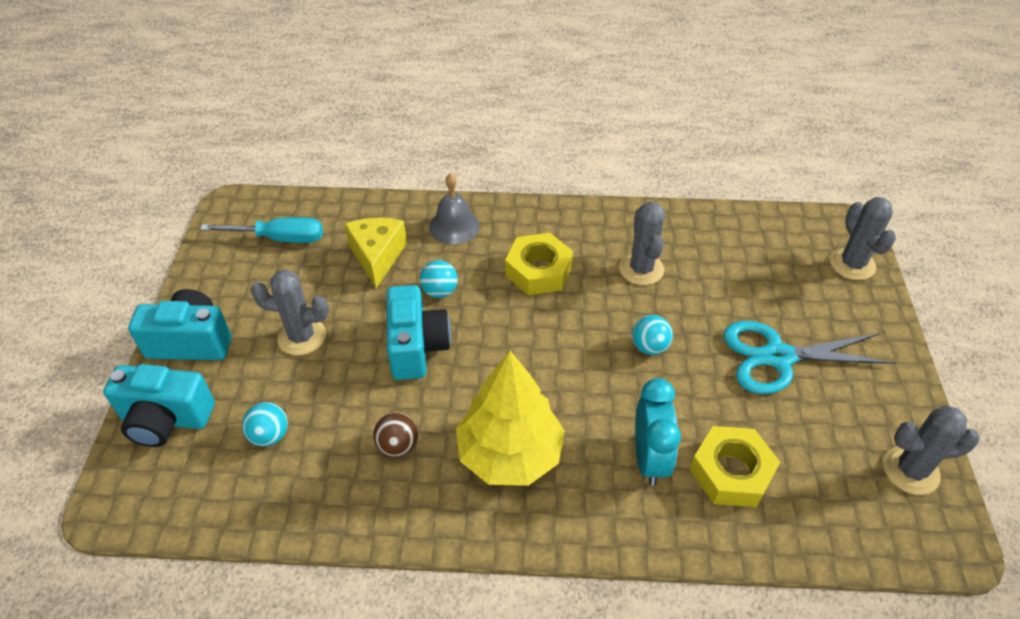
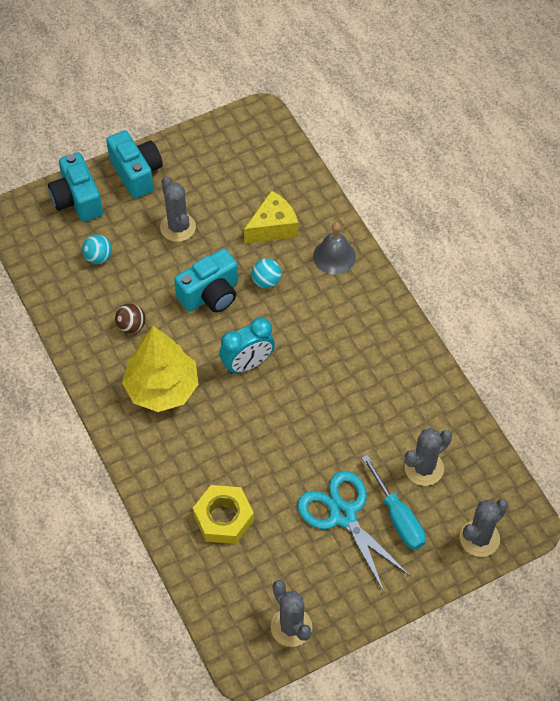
camera: 60 degrees right, 10 degrees up
turquoise screwdriver [200,217,323,243] -> turquoise screwdriver moved to [362,455,426,550]
yellow nut [505,233,573,295] -> none
grey cactus [619,202,665,285] -> grey cactus moved to [405,428,452,486]
turquoise ball [632,315,673,355] -> none
turquoise clock [635,378,681,486] -> turquoise clock moved to [219,317,275,374]

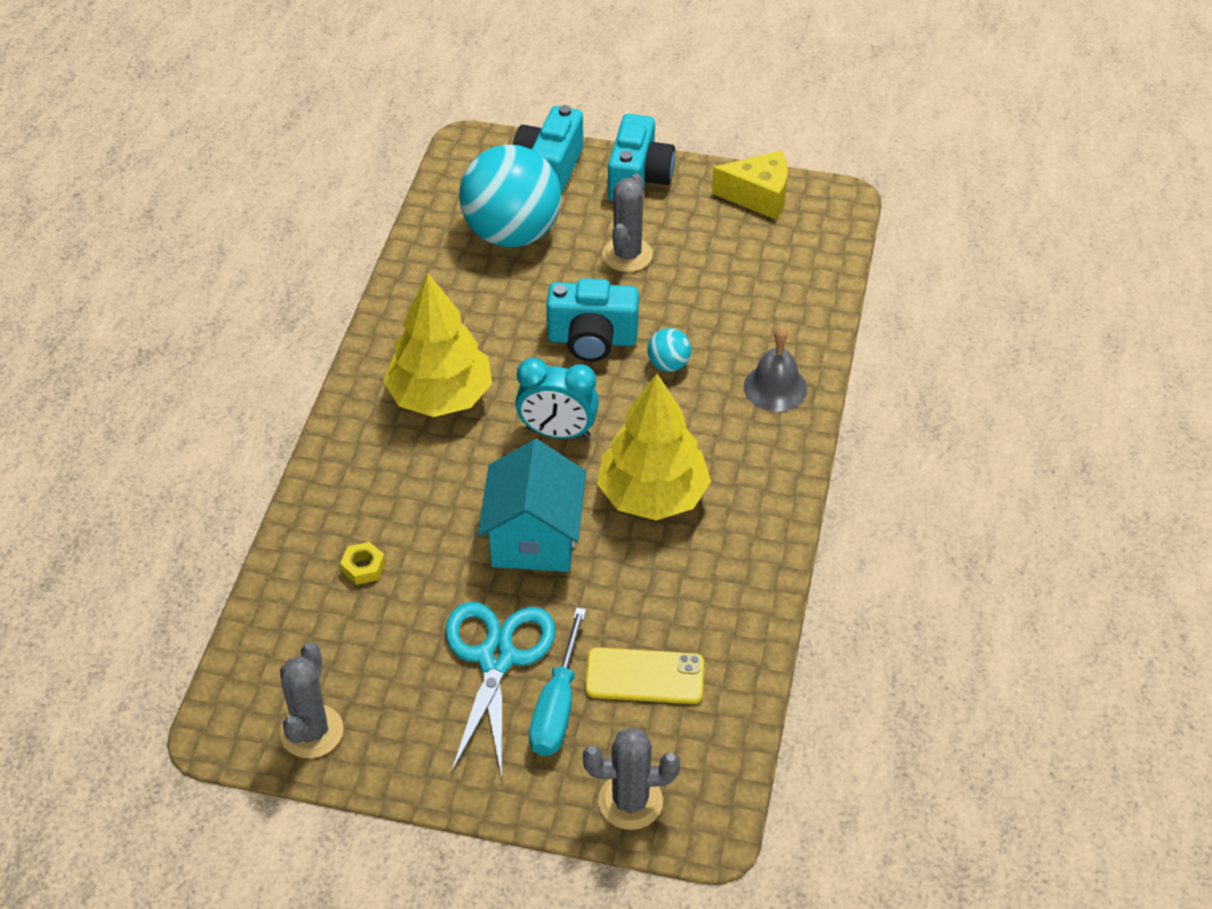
camera: 40 degrees right, 10 degrees down
turquoise ball [82,235,112,264] -> turquoise ball [459,144,561,247], size x2.46
brown ball [115,303,146,334] -> none
yellow nut [193,485,254,544] -> yellow nut [340,542,385,585], size x0.50
yellow cheese [244,190,298,244] -> yellow cheese moved to [712,150,788,220]
grey cactus [405,428,452,486] -> yellow phone [585,647,704,704]
none -> turquoise house [478,439,586,572]
none -> yellow tree [597,374,711,520]

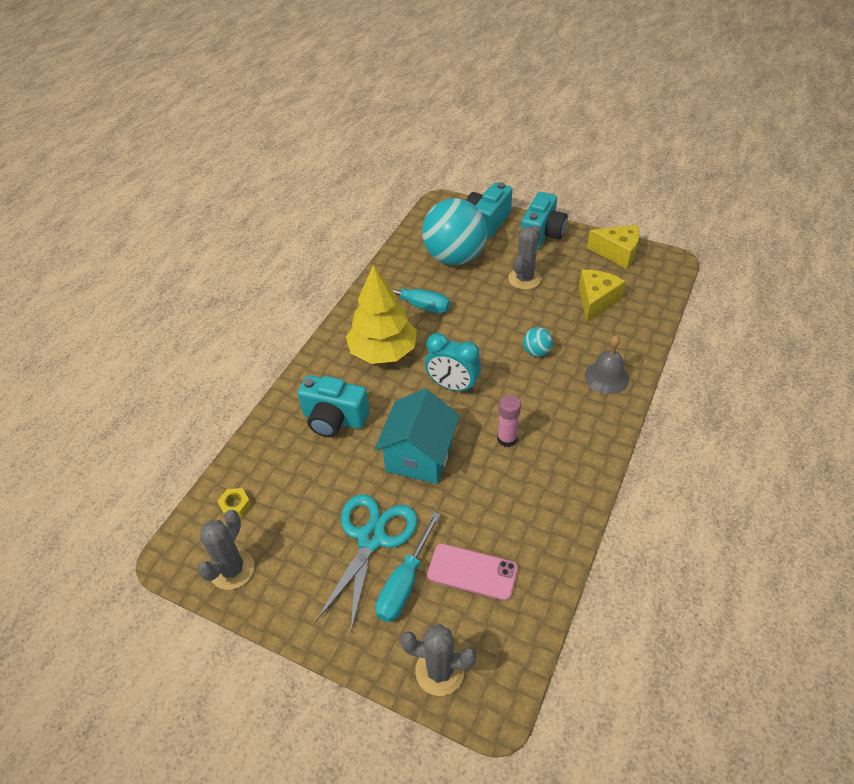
camera: 15 degrees right, 0 degrees up
yellow nut [340,542,385,585] -> yellow nut moved to [217,488,251,517]
turquoise camera [547,278,639,362] -> turquoise camera moved to [298,375,370,437]
yellow phone [585,647,704,704] -> pink phone [427,544,518,601]
yellow tree [597,374,711,520] -> pink glue stick [497,395,521,447]
none -> turquoise screwdriver [363,281,450,313]
none -> yellow cheese [579,270,626,322]

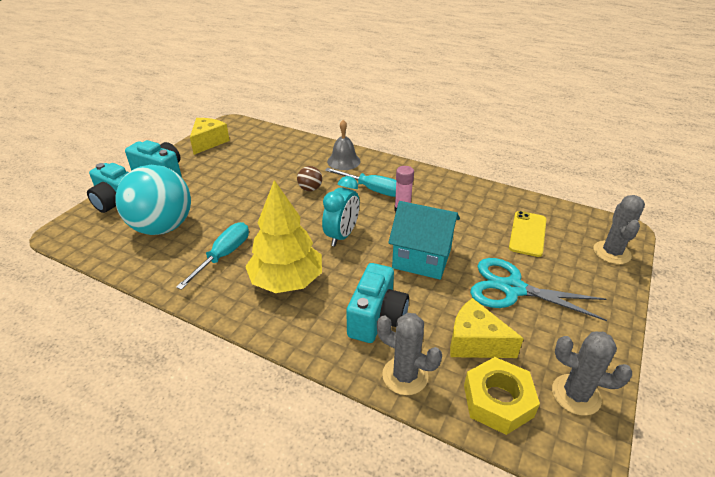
camera: 90 degrees left, 10 degrees down
yellow nut [217,488,251,517] -> yellow nut [464,357,540,435], size x2.01
turquoise screwdriver [375,512,441,622] -> turquoise screwdriver moved to [325,168,396,197]
pink phone [427,544,518,601] -> yellow phone [509,211,547,257]
grey cactus [508,225,541,290] -> grey cactus moved to [377,313,442,395]
turquoise ball [523,327,553,357] -> brown ball [297,166,322,191]
yellow cheese [579,270,626,322] -> yellow cheese moved to [450,298,524,358]

